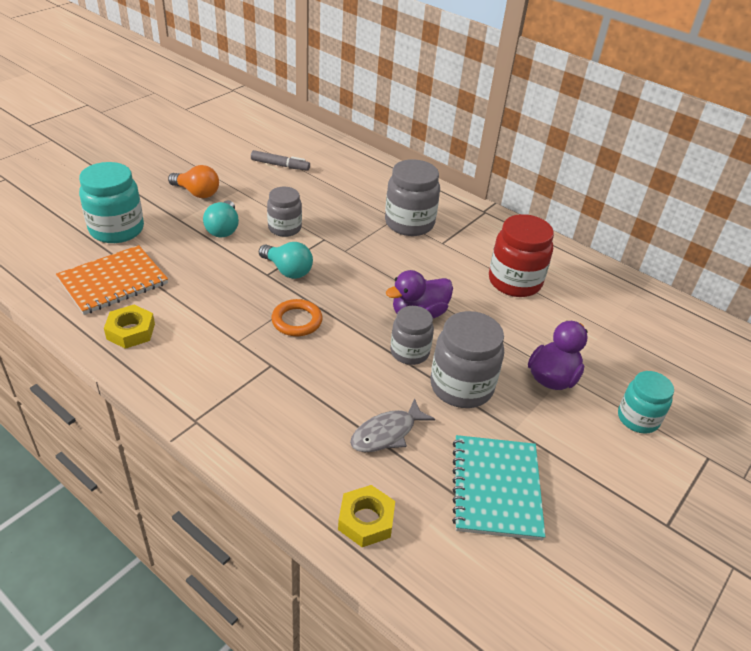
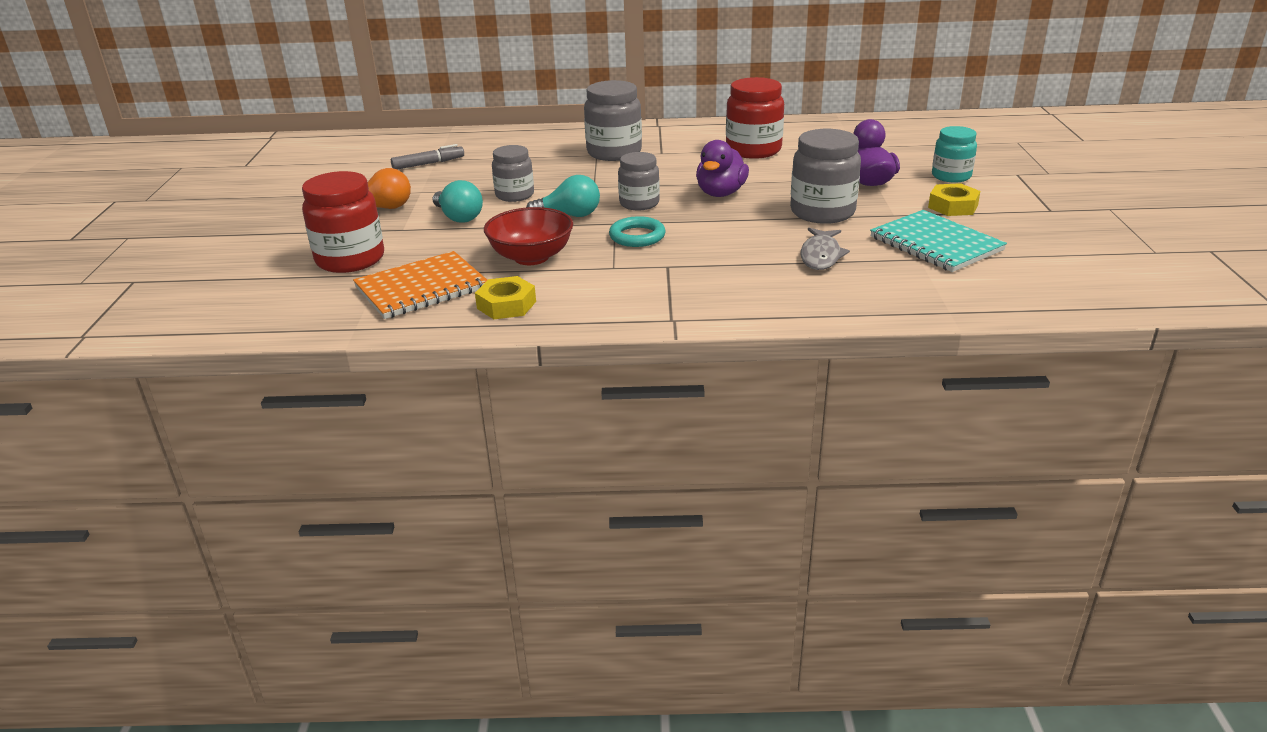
camera: 35 degrees left, 10 degrees down
orange notebook [56,245,168,315] -> orange notebook turned 45 degrees clockwise [353,251,487,319]
turquoise jar [79,162,144,243] -> red jar [302,171,384,273]
orange ring [271,299,322,336] -> turquoise ring [609,216,665,247]
yellow nut [338,485,395,547] -> yellow nut moved to [928,183,980,216]
grey jar [390,306,434,365] -> grey jar moved to [618,152,660,210]
none -> red bowl [484,207,573,265]

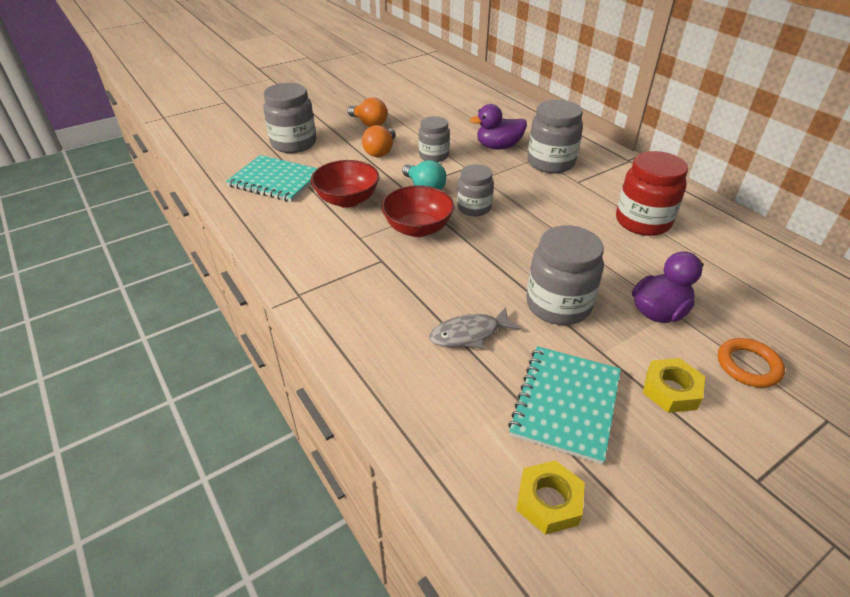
camera: 55 degrees right, 10 degrees up
red jar [302,171,384,273] -> grey jar [263,83,316,153]
orange notebook [353,251,487,319] -> turquoise notebook [226,155,318,202]
grey marker [391,144,464,170] -> none
turquoise light bulb [433,180,483,223] -> orange light bulb [362,125,395,157]
yellow nut [475,276,536,319] -> yellow nut moved to [516,460,585,535]
turquoise ring [609,216,665,247] -> red bowl [381,185,454,237]
purple duck [696,140,749,197] -> purple duck moved to [469,104,527,150]
turquoise jar [932,126,977,183] -> orange ring [718,338,785,388]

